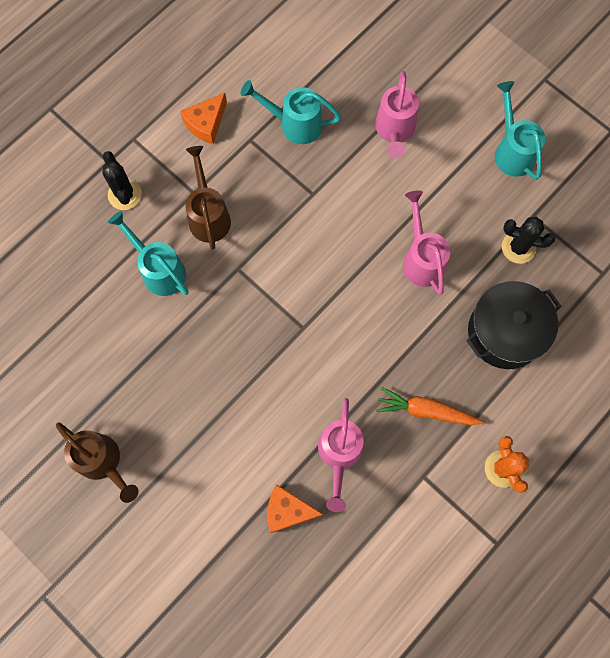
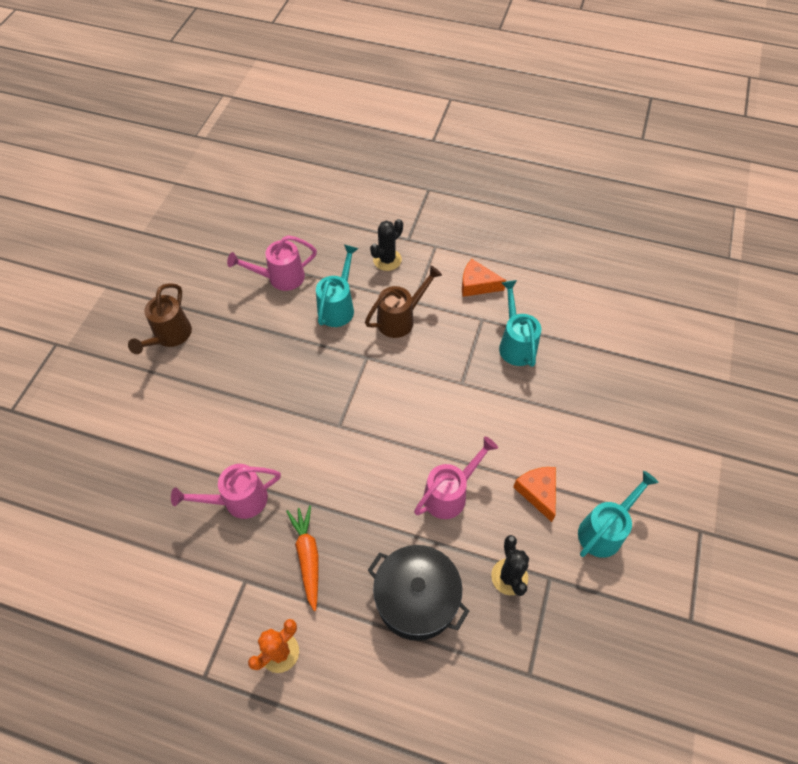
camera: 65 degrees right, 15 degrees down
orange cheese [267,484,324,533] -> orange cheese moved to [513,467,556,522]
pink watering can [375,71,419,158] -> pink watering can moved to [227,235,317,291]

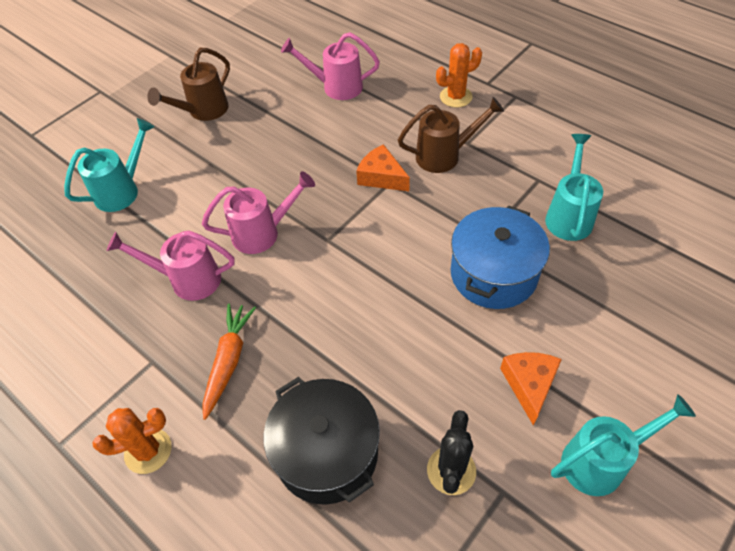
camera: 25 degrees right, 5 degrees down
turquoise watering can [316,245,359,327] -> turquoise watering can moved to [64,118,154,212]
black cactus [370,219,403,271] -> orange cactus [436,43,482,108]
pink watering can [414,436,498,519] -> pink watering can moved to [202,172,315,254]
orange cheese [462,259,506,297] -> orange cheese moved to [356,144,410,191]
none -> blue pot [451,205,550,309]

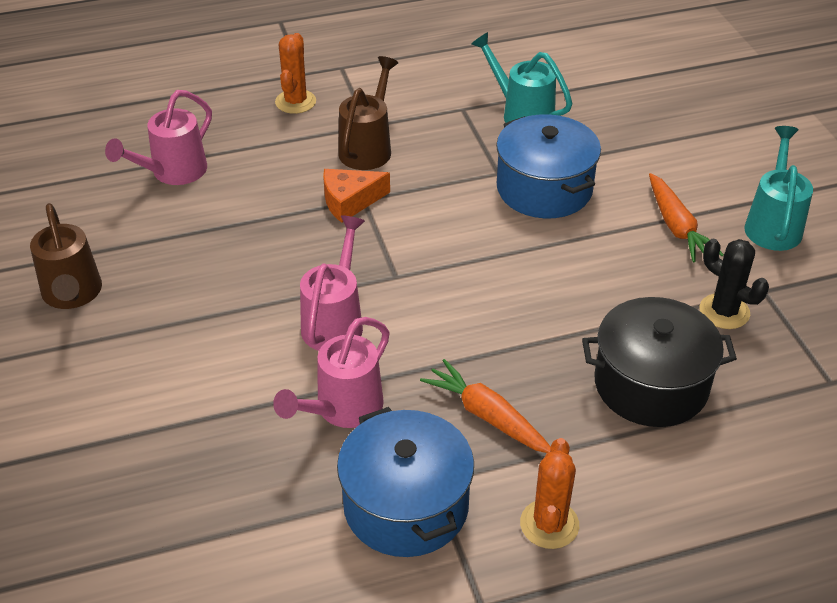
camera: 60 degrees left, 10 degrees down
turquoise watering can [64,118,154,212] -> none
orange cheese [500,352,562,426] -> orange carrot [649,173,724,263]
none -> blue pot [337,407,474,557]

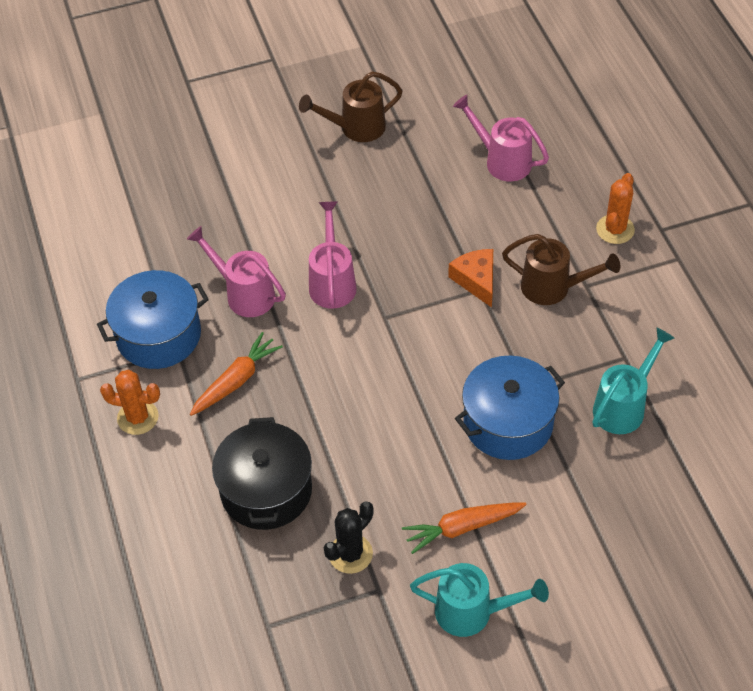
camera: 90 degrees right, 10 degrees up
orange cactus [275,33,316,114] -> orange cactus turned 75 degrees counterclockwise [596,173,635,244]
pink watering can [300,215,365,351] -> pink watering can turned 105 degrees counterclockwise [309,201,357,309]

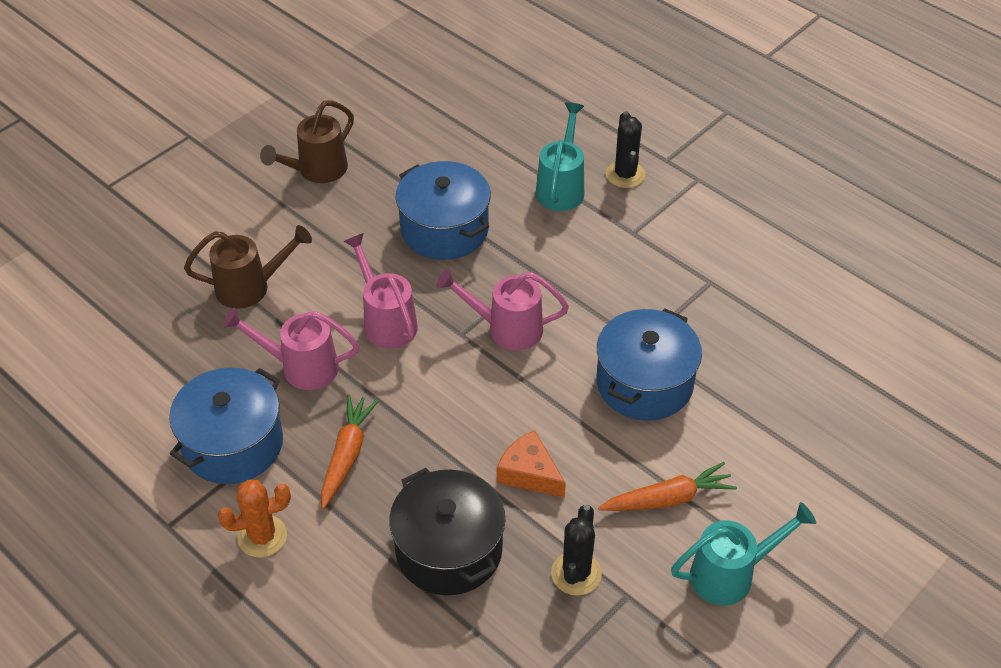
camera: 30 degrees left, 5 degrees down
orange carrot [402,502,527,554] -> orange carrot turned 150 degrees counterclockwise [598,462,737,511]
orange cheese [448,249,493,308] -> orange cheese moved to [497,430,566,498]
pink watering can [453,95,549,181] -> pink watering can moved to [436,269,569,350]
brown watering can [502,234,620,305] -> brown watering can moved to [184,225,312,309]
turquoise watering can [593,328,675,434] -> turquoise watering can moved to [535,102,584,211]
orange cactus [596,173,635,244] -> black cactus [606,111,645,188]
none -> blue pot [396,161,491,260]

